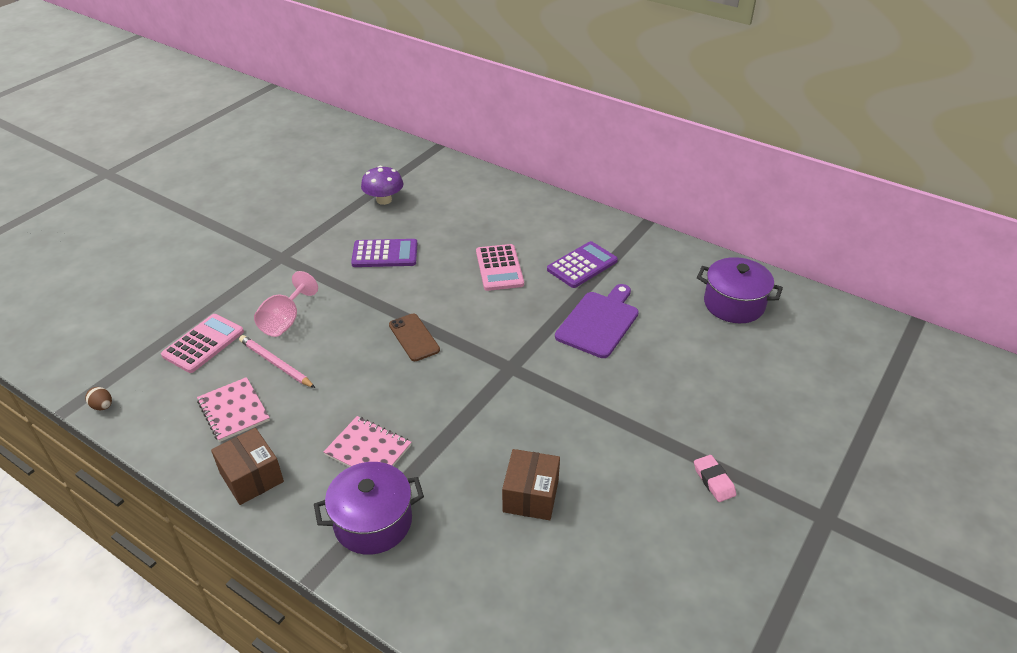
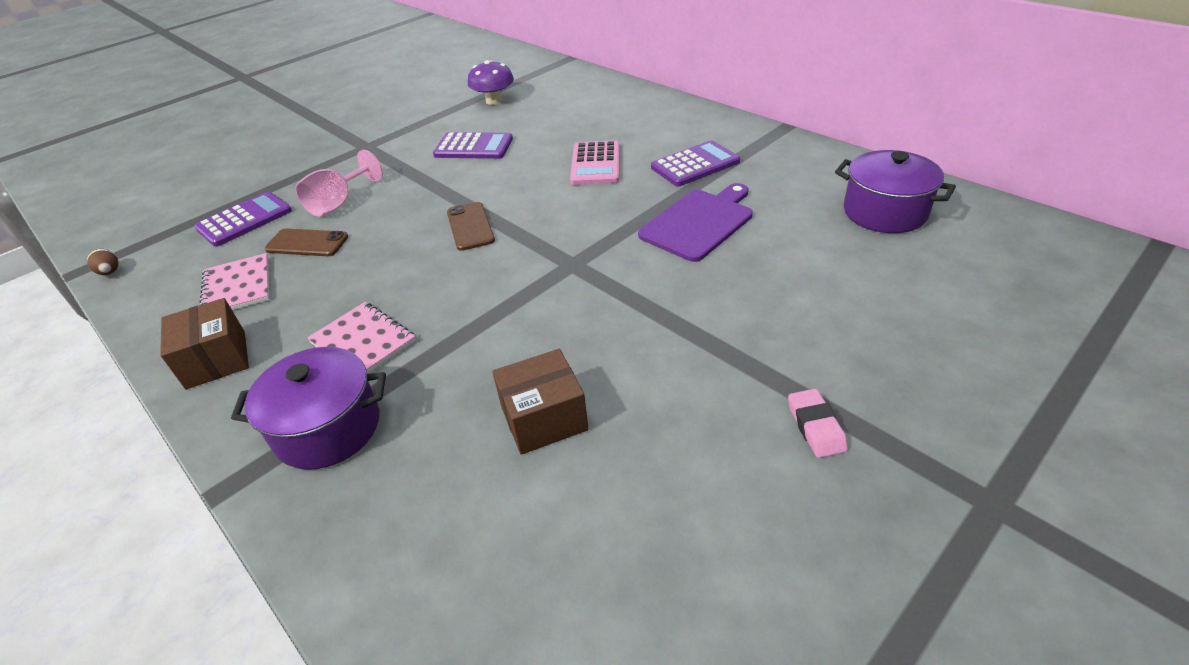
camera: 15 degrees right, 0 degrees up
pink calculator [161,314,244,373] -> purple calculator [195,192,292,247]
pink pencil [239,335,315,388] -> brown phone [265,229,348,256]
brown box [502,449,560,520] -> brown box turned 45 degrees clockwise [492,349,589,455]

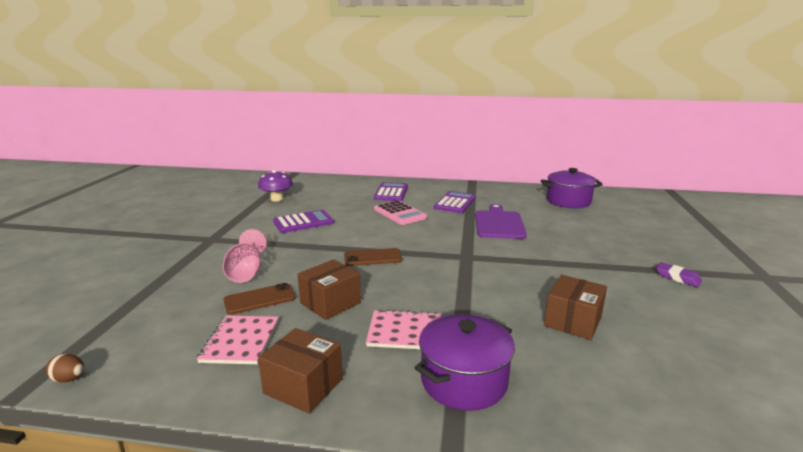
camera: 40 degrees left, 20 degrees down
purple calculator [195,192,292,247] -> purple calculator moved to [374,182,408,201]
pink notebook [199,253,269,310] -> pink notebook turned 60 degrees clockwise [197,315,279,364]
brown phone [447,202,495,251] -> brown phone turned 45 degrees counterclockwise [344,248,402,266]
pink eraser [788,389,848,458] -> purple eraser [656,262,702,287]
none -> brown box [298,259,361,320]

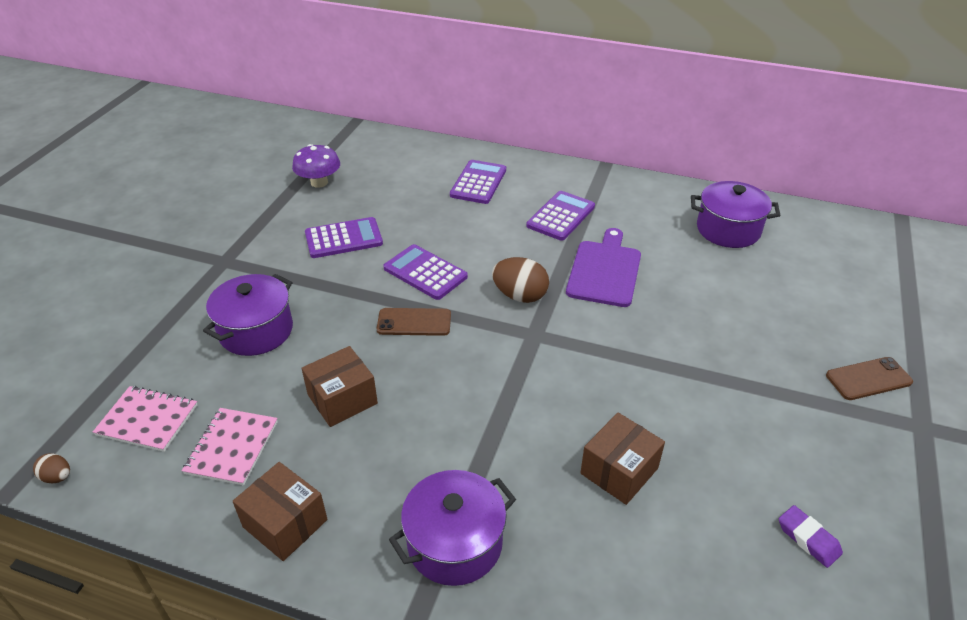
camera: 10 degrees right, 20 degrees up
pink goblet [222,229,267,283] -> purple pot [203,274,293,356]
brown phone [223,283,296,315] -> brown phone moved to [826,357,913,400]
pink notebook [366,309,441,349] -> pink notebook moved to [93,386,197,452]
pink calculator [374,200,427,225] -> none
purple eraser [656,262,702,287] -> purple eraser moved to [779,505,843,568]
none -> purple calculator [383,244,468,300]
none -> brown egg [492,257,549,303]

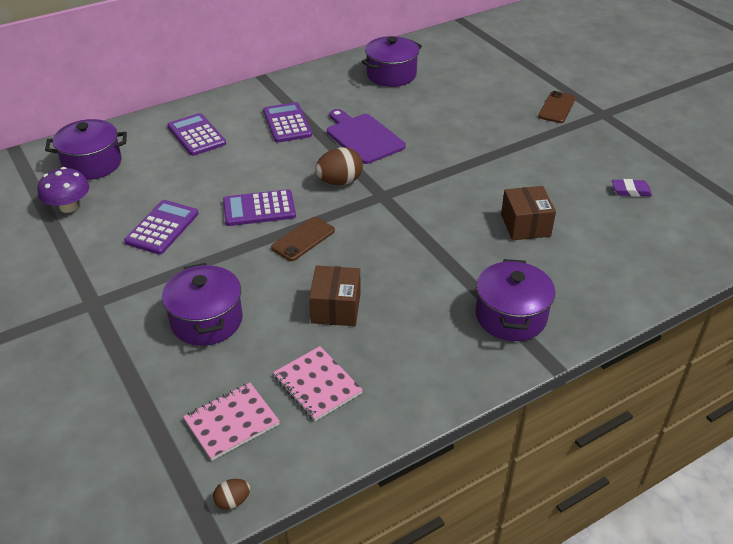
camera: 50 degrees left, 0 degrees up
brown box [233,462,327,561] -> none
none -> purple pot [45,119,127,180]

